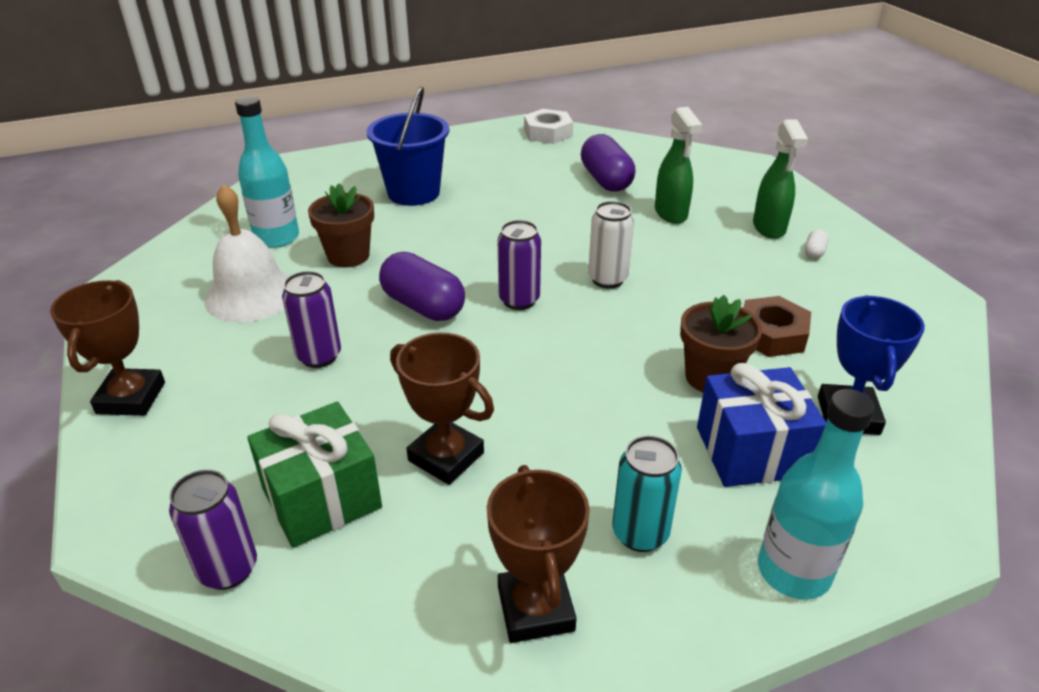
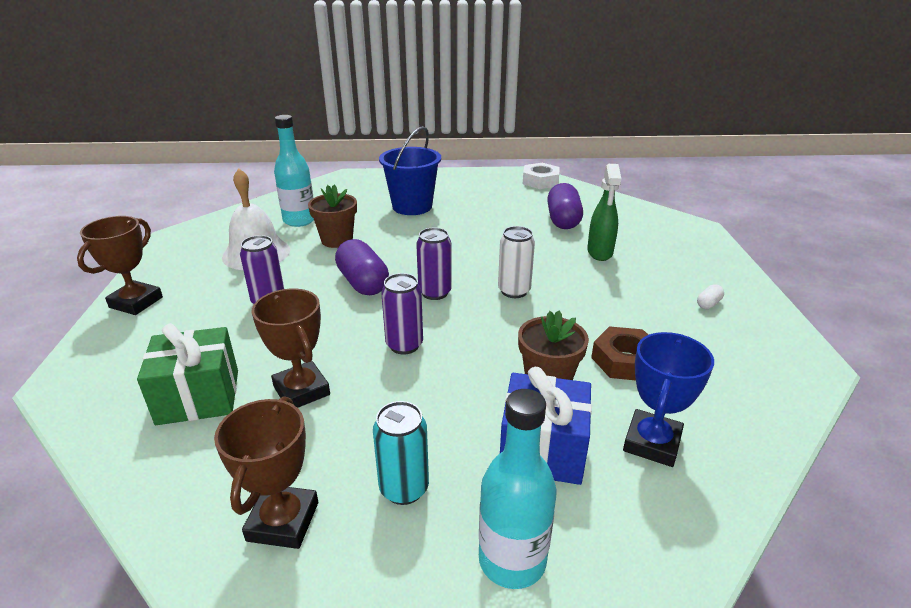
camera: 20 degrees right, 5 degrees down
purple can [169,470,257,590] -> purple can moved to [381,273,423,355]
green spray bottle [753,119,808,239] -> none

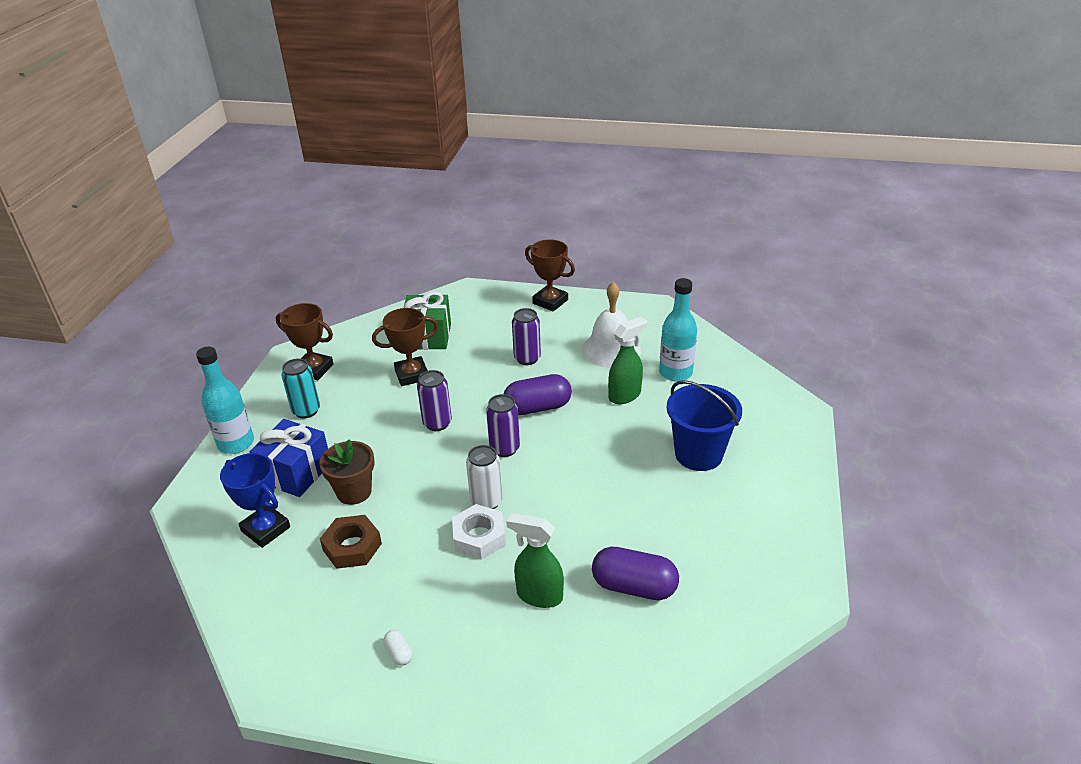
camera: 105 degrees right, 5 degrees up
brown flower pot [308,184,357,248] -> green spray bottle [608,317,647,404]
white nut [523,163,559,189] -> white nut moved to [452,504,506,560]

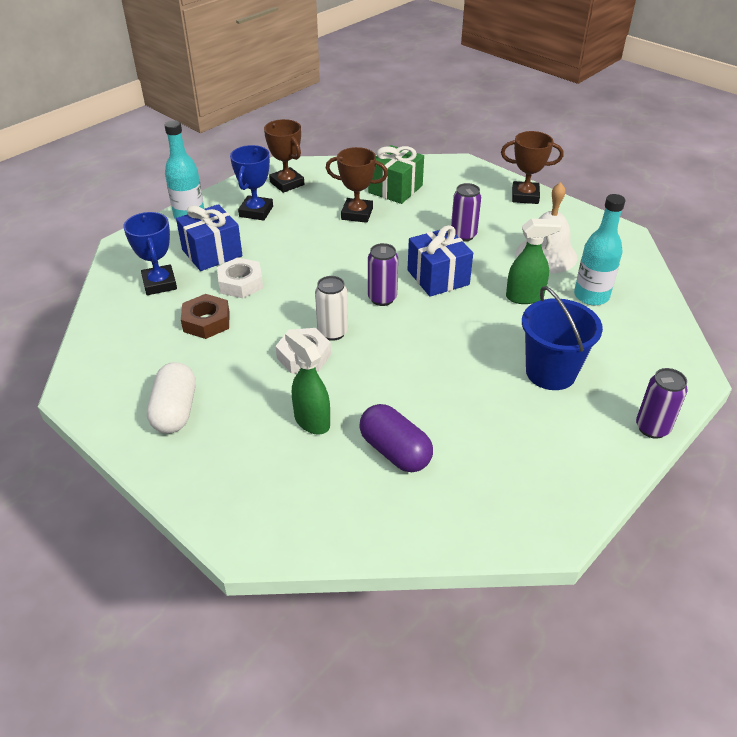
camera: 30 degrees right, 5 degrees up
turquoise can [282,359,320,419] -> blue trophy [230,145,273,220]
brown flower pot [319,439,374,505] -> white nut [217,257,263,298]
white capsule [384,630,412,666] -> white capsule [147,362,196,434], size x2.28
purple can [417,370,452,431] -> purple can moved to [636,368,688,439]
purple capsule [504,374,572,415] -> blue gift [408,225,473,297]
brown trophy [525,240,575,311] -> brown trophy turned 60 degrees counterclockwise [501,131,563,204]

